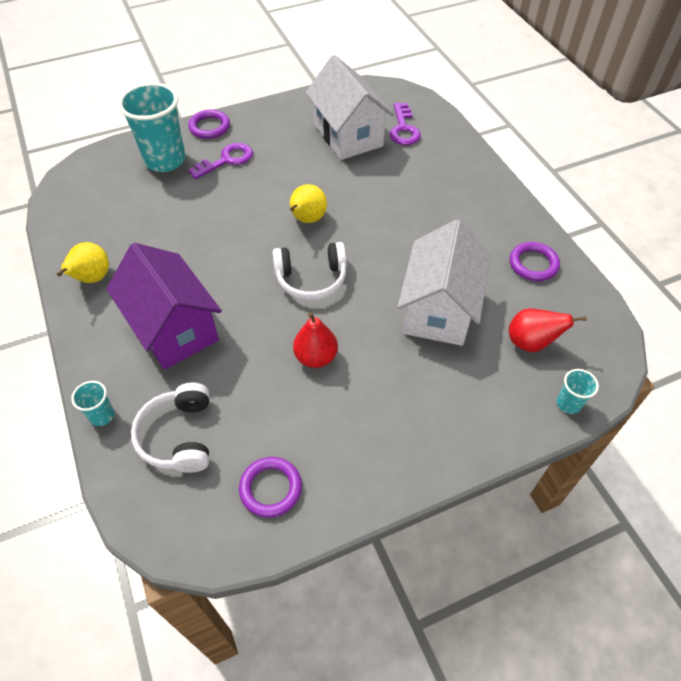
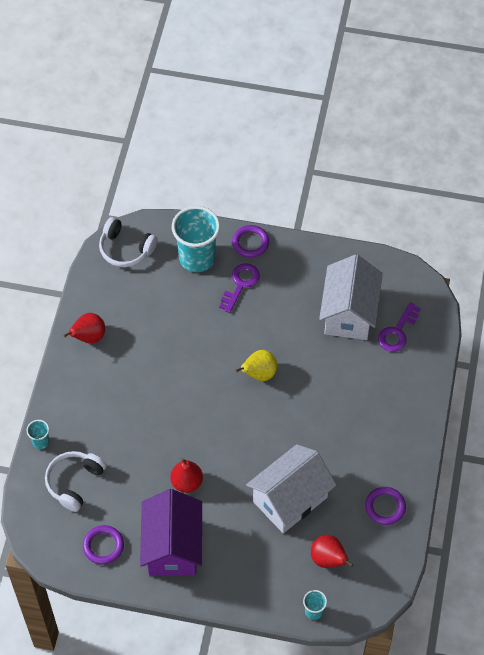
camera: 35 degrees right, 5 degrees up
yellow pear [57,242,109,283] -> red pear [63,313,105,344]
purple house [106,243,222,370] -> purple house moved to [140,489,202,576]
purple key [188,143,253,179] -> purple key turned 60 degrees counterclockwise [219,263,260,313]
white headphones [273,242,347,300] -> white headphones moved to [99,217,158,267]

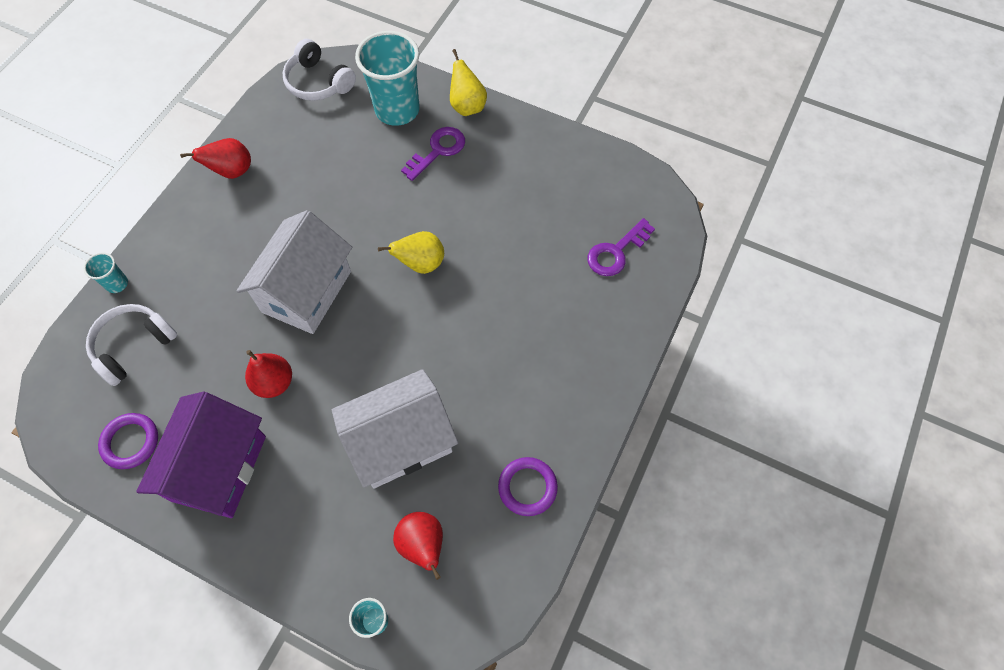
camera: 15 degrees right, 5 degrees up
purple ring [232,225,269,258] -> yellow pear [450,49,487,116]
white house [319,254,383,340] -> white house moved to [237,210,352,334]

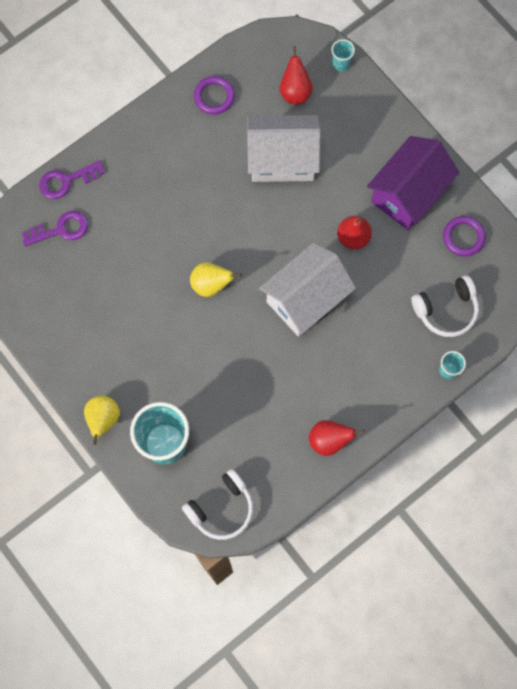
camera: 155 degrees left, 10 degrees up
white headphones [282,39,356,101] -> white headphones turned 75 degrees clockwise [182,469,253,540]
purple key [401,127,465,181] -> purple key moved to [39,161,104,199]

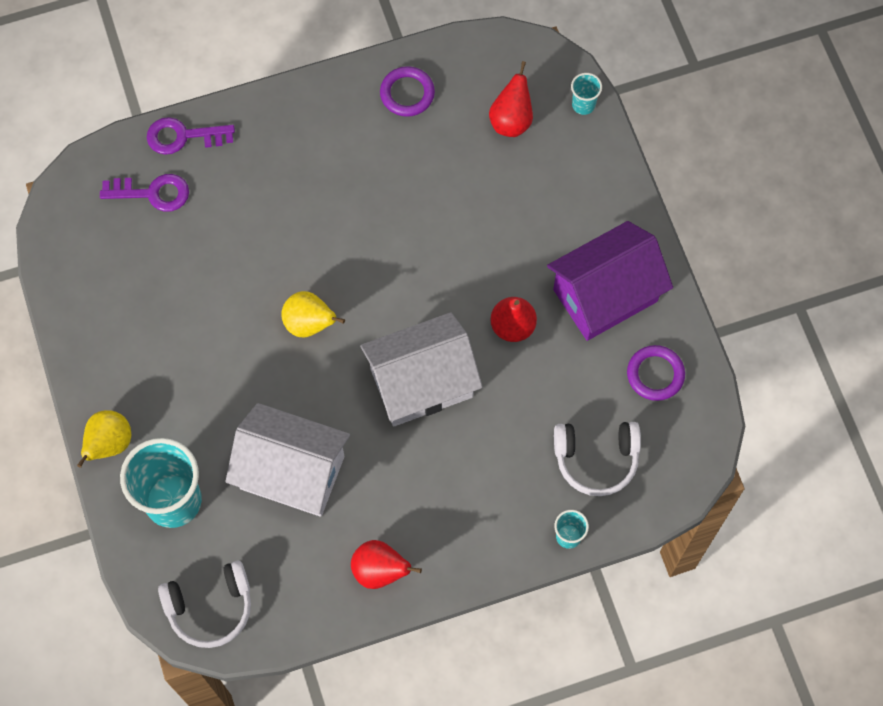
camera: 20 degrees right, 5 degrees down
white house [247,115,320,182] -> white house moved to [226,403,350,517]

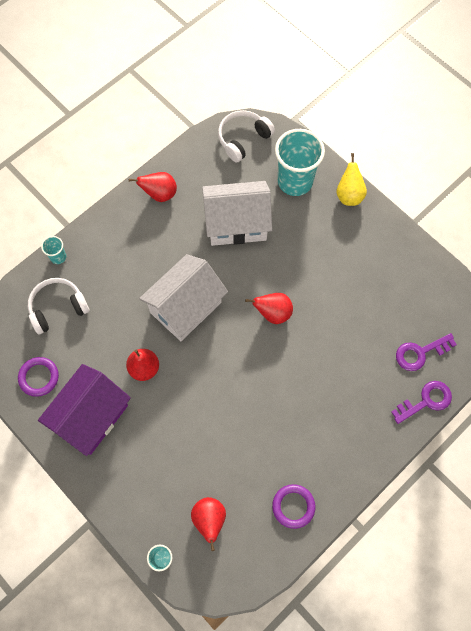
camera: 155 degrees right, 0 degrees up
yellow pear [282,291,345,337] -> red pear [245,293,293,324]

